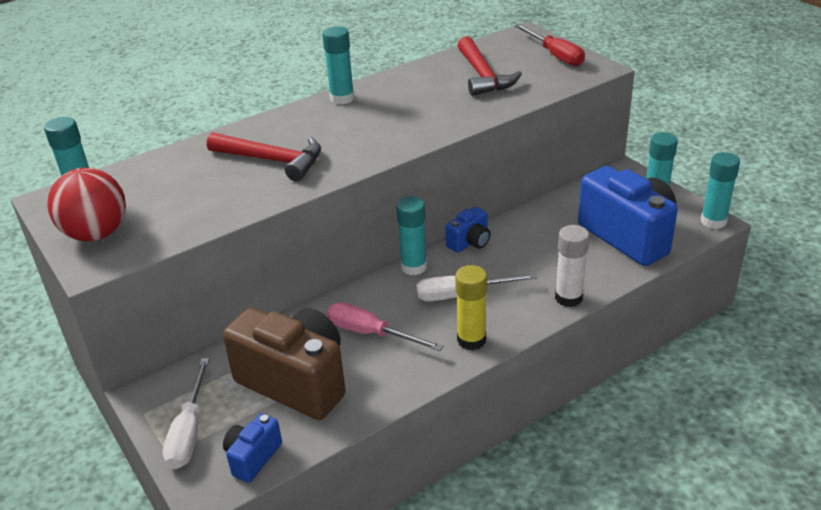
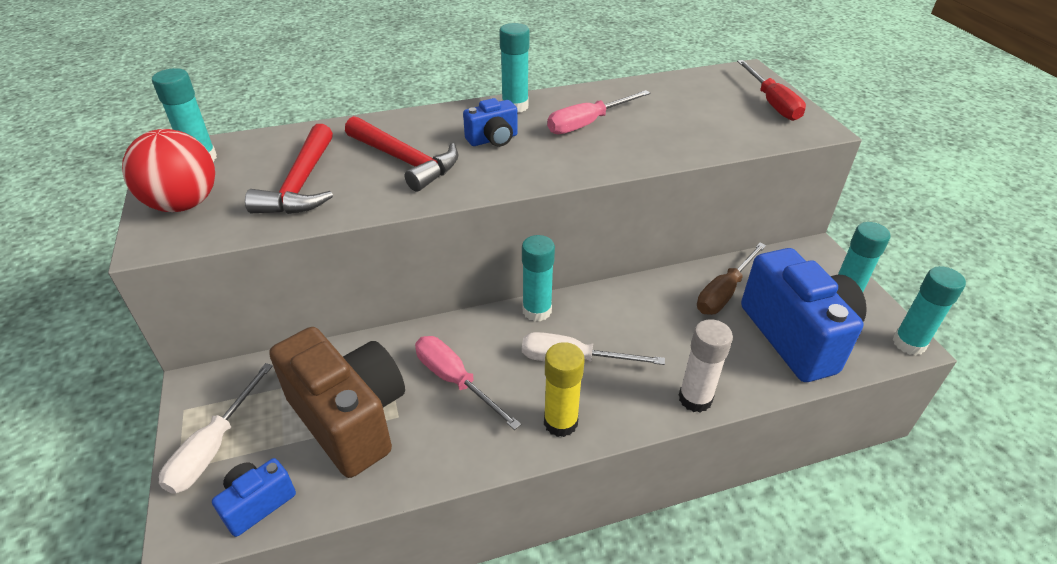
camera: 15 degrees right, 5 degrees up
blue camera [446,207,491,253] -> blue camera moved to [463,98,518,147]
red hammer [458,36,522,96] -> red hammer moved to [245,124,333,214]
none -> pink screwdriver [547,90,650,134]
none -> brown screwdriver [697,243,766,315]

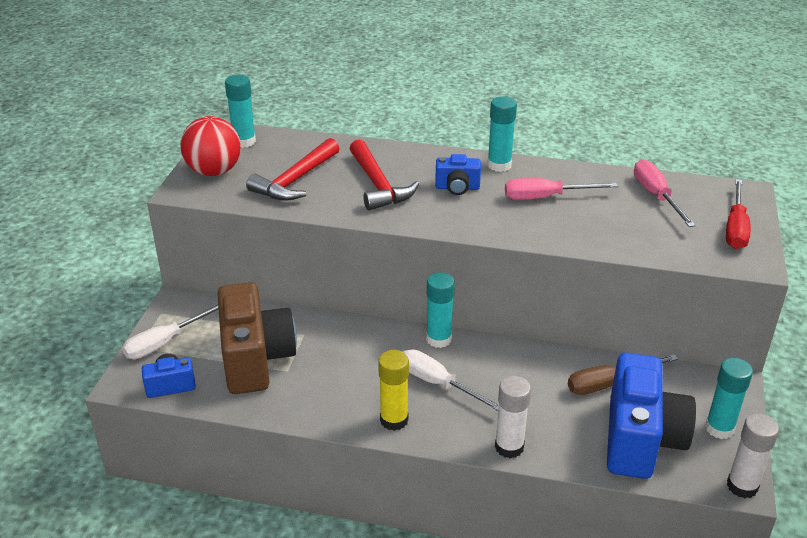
camera: 30 degrees right, 5 degrees down
pink screwdriver [415,336,521,430] -> pink screwdriver moved to [634,159,696,227]
turquoise glue stick [893,266,966,355] -> white glue stick [727,413,779,498]

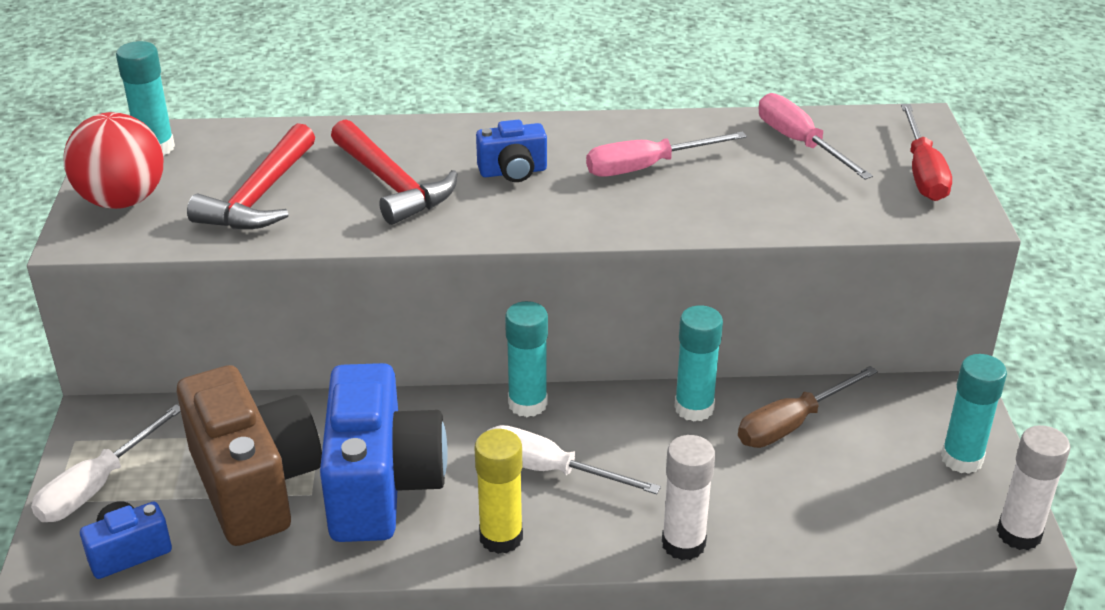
camera: 15 degrees left, 0 degrees up
turquoise glue stick [487,96,517,172] -> turquoise glue stick moved to [674,305,723,422]
blue camera [607,352,696,479] -> blue camera moved to [320,363,448,542]

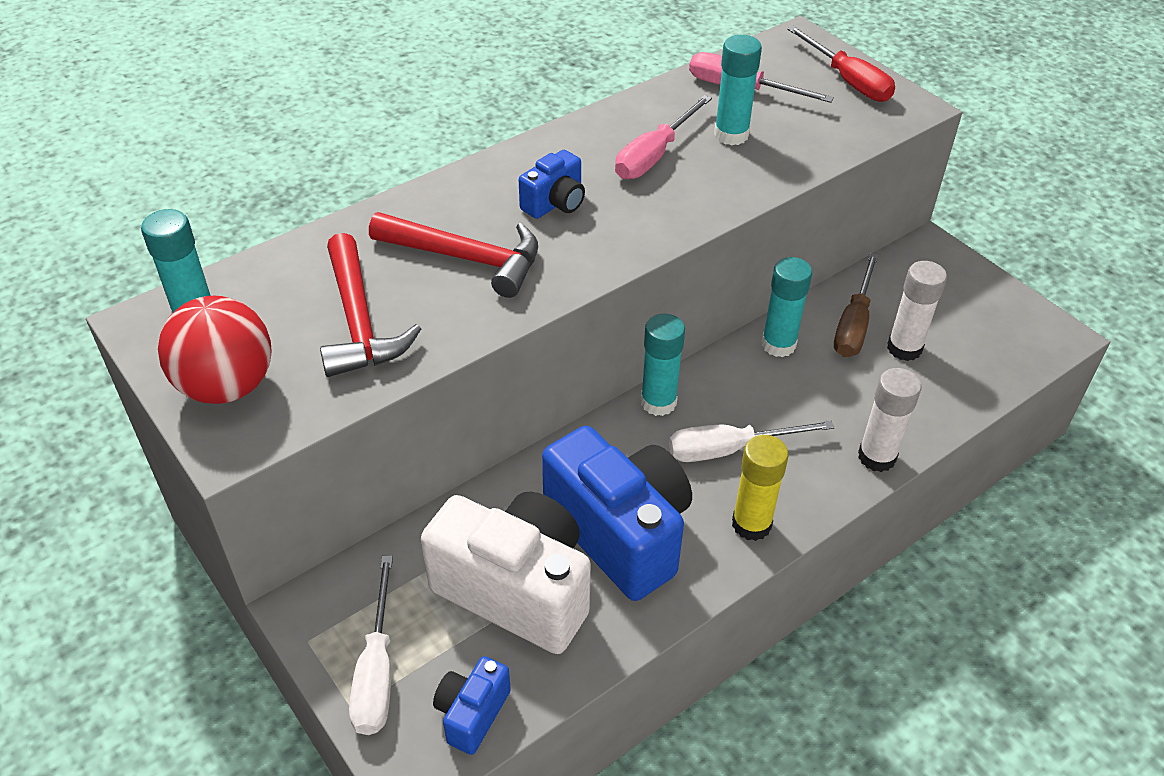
camera: 35 degrees left, 10 degrees up
brown camera [177,365,322,546] -> white camera [421,492,591,654]
turquoise glue stick [941,354,1007,474] -> turquoise glue stick moved to [714,35,762,145]
white glue stick [997,425,1070,550] -> white glue stick moved to [887,261,947,361]

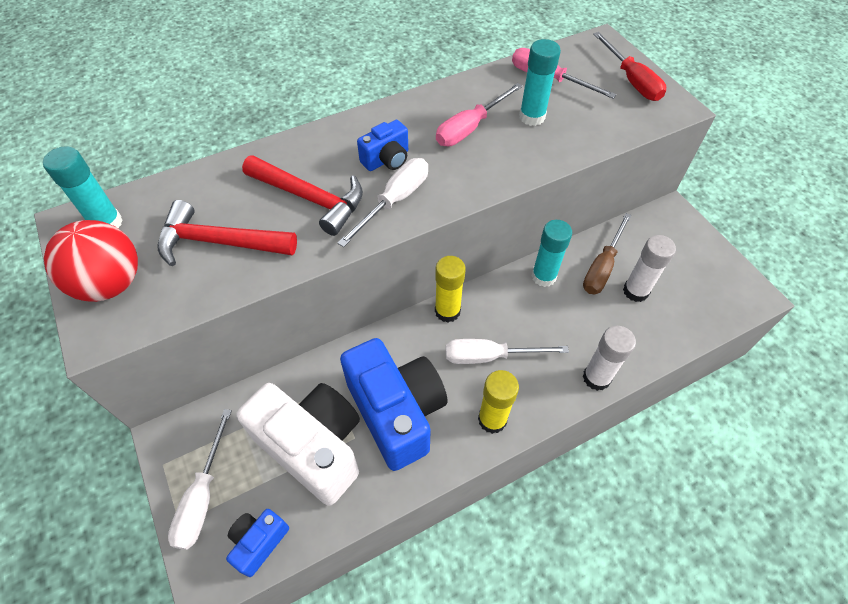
camera: 10 degrees right, 10 degrees up
red hammer [320,233,421,377] -> red hammer turned 105 degrees clockwise [158,200,297,266]
turquoise glue stick [641,314,685,416] -> yellow glue stick [435,256,466,323]
none -> white screwdriver [337,158,428,247]

